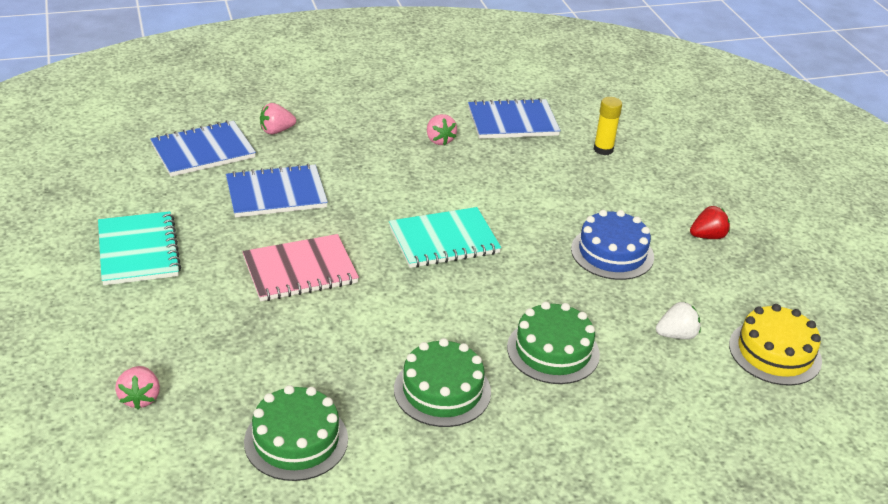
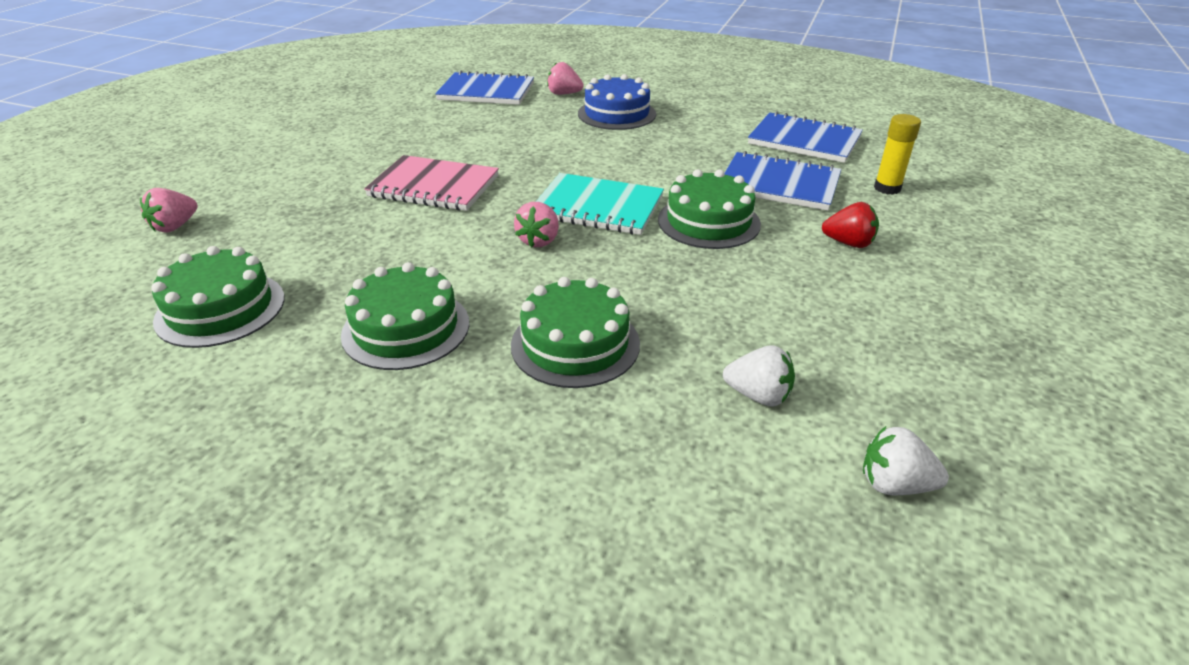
camera: 40 degrees right, 0 degrees up
turquoise notebook [98,211,181,285] -> none
blue notebook [226,164,328,218] -> blue notebook moved to [725,151,841,211]
pink strawberry [427,114,457,145] -> pink strawberry moved to [514,202,559,247]
blue cake [571,210,654,280] -> blue cake moved to [578,74,656,130]
red strawberry [690,206,730,239] -> red strawberry moved to [822,202,879,248]
yellow cake [729,304,822,386] -> white strawberry [863,426,949,495]
none -> green cake [658,169,761,249]

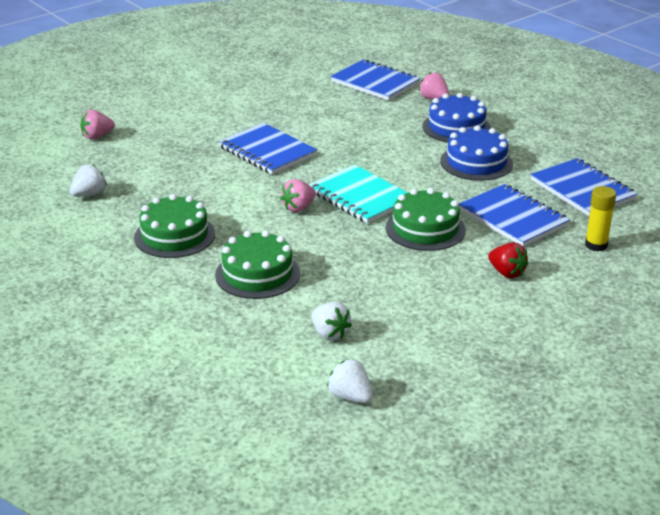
camera: 30 degrees right, 5 degrees down
green cake [151,246,285,348] -> white strawberry [70,164,107,197]
pink notebook [364,155,499,211] -> blue notebook [219,123,317,175]
none -> blue cake [440,125,513,181]

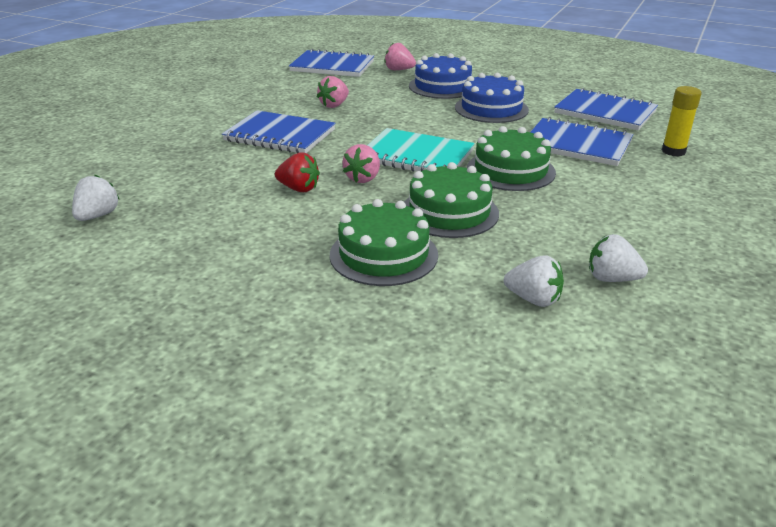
camera: 25 degrees left, 0 degrees up
pink strawberry [80,110,115,139] -> pink strawberry moved to [317,76,349,108]
green cake [134,194,215,258] -> green cake moved to [404,162,499,238]
white strawberry [327,359,373,403] -> white strawberry moved to [589,234,648,282]
red strawberry [488,242,528,278] -> red strawberry moved to [275,152,320,192]

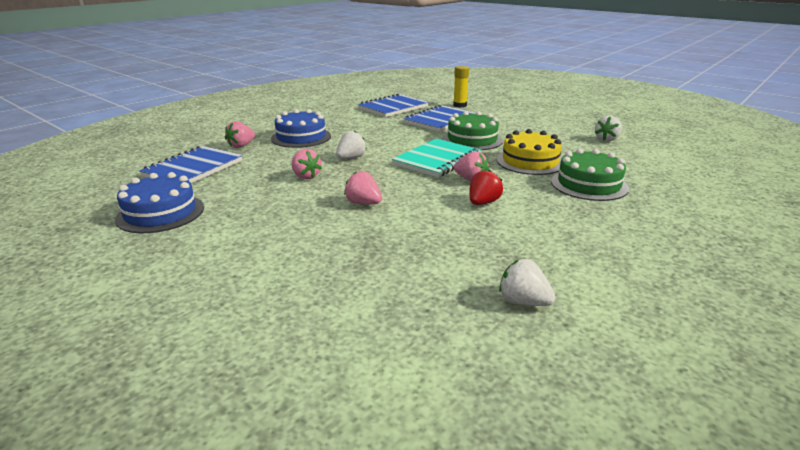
camera: 75 degrees left, 5 degrees down
blue notebook [222,110,335,153] -> pink strawberry [344,171,382,205]
green cake [404,162,499,238] -> yellow cake [497,129,562,175]
blue cake [455,73,529,123] -> blue cake moved to [115,172,204,233]
white strawberry [504,256,564,307] -> white strawberry moved to [336,131,367,159]

